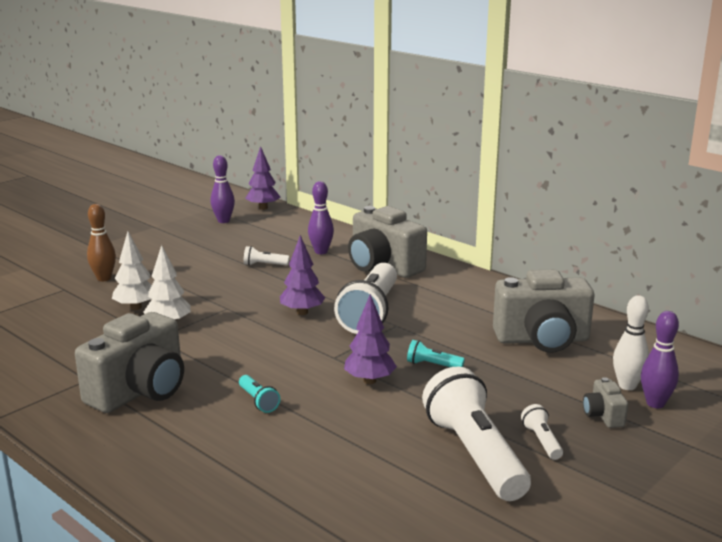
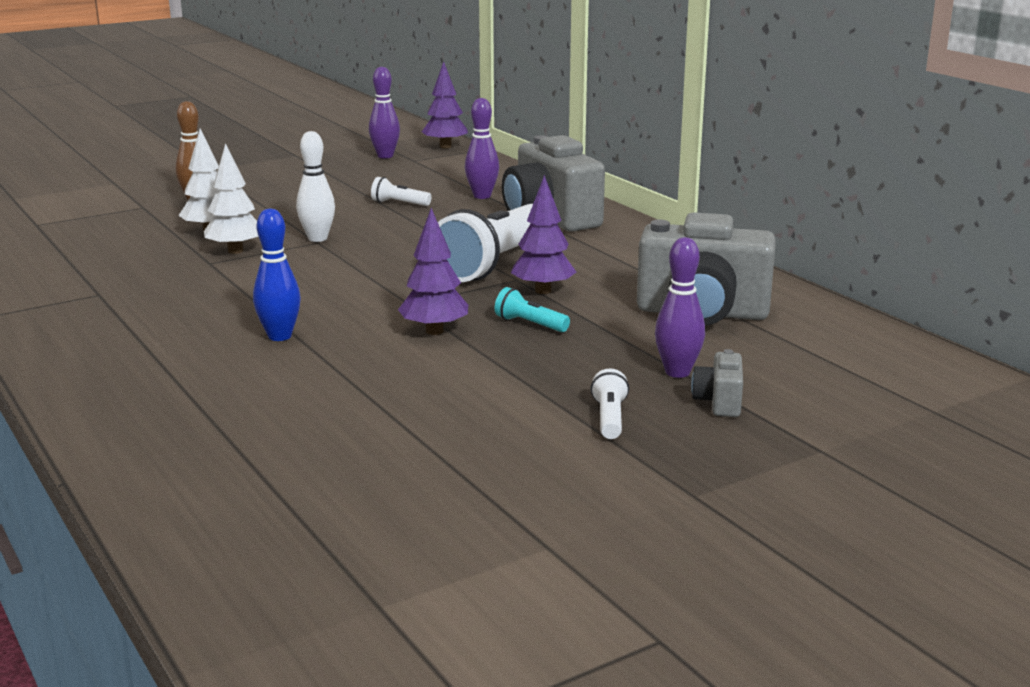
camera: 15 degrees right, 0 degrees up
grey camera [75,312,184,413] -> none
turquoise flashlight [239,375,280,413] -> blue bowling pin [253,209,301,341]
purple tree [280,235,325,315] -> purple tree moved to [511,175,576,294]
white flashlight [422,366,531,501] -> none
white bowling pin [613,295,649,390] -> white bowling pin moved to [296,131,335,242]
purple bowling pin [641,311,679,408] -> purple bowling pin moved to [655,237,705,378]

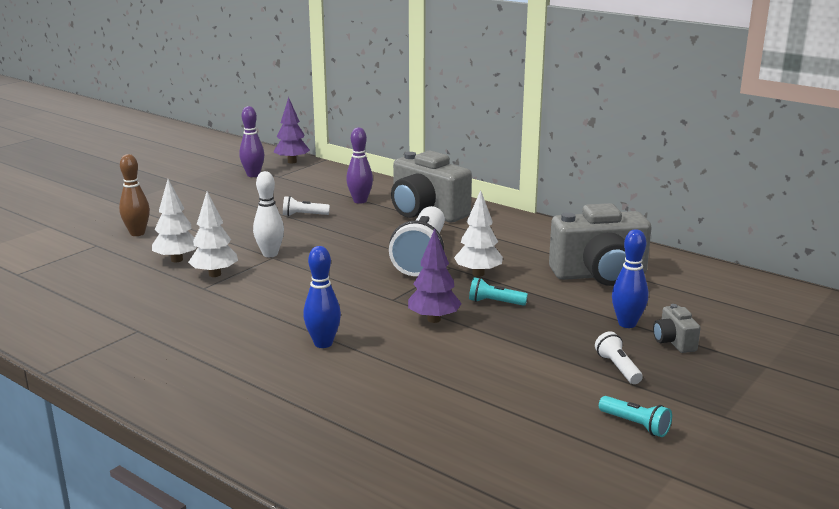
camera: 20 degrees left, 0 degrees up
purple tree [511,175,576,294] -> white tree [454,190,503,277]
purple bowling pin [655,237,705,378] -> blue bowling pin [612,229,648,328]
none -> turquoise flashlight [599,396,672,437]

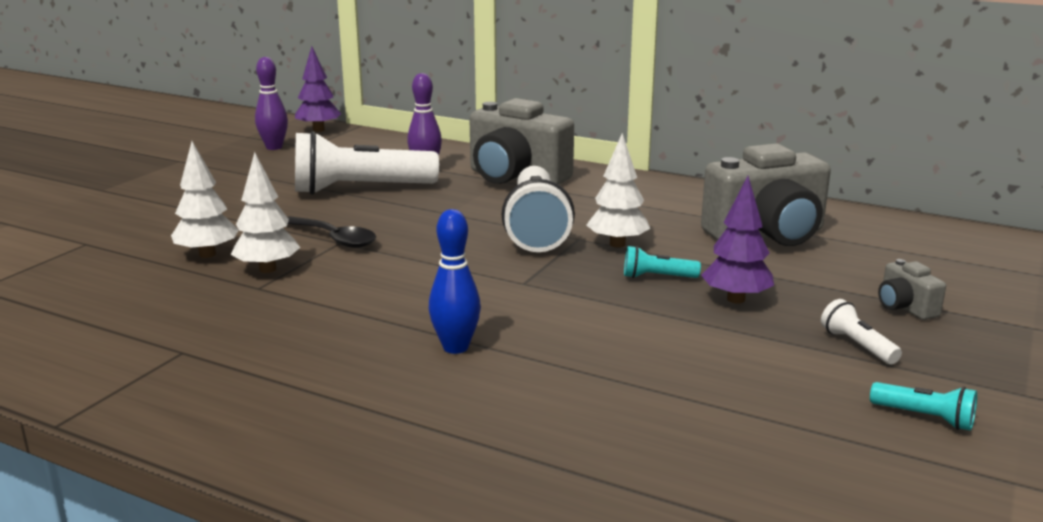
camera: 10 degrees left, 0 degrees up
brown bowling pin [119,154,150,236] -> none
white bowling pin [253,171,284,257] -> black spoon [288,217,376,248]
white flashlight [283,196,330,216] -> white flashlight [295,131,439,195], size x2.36
purple tree [408,229,462,323] -> purple tree moved to [701,176,774,303]
blue bowling pin [612,229,648,328] -> none

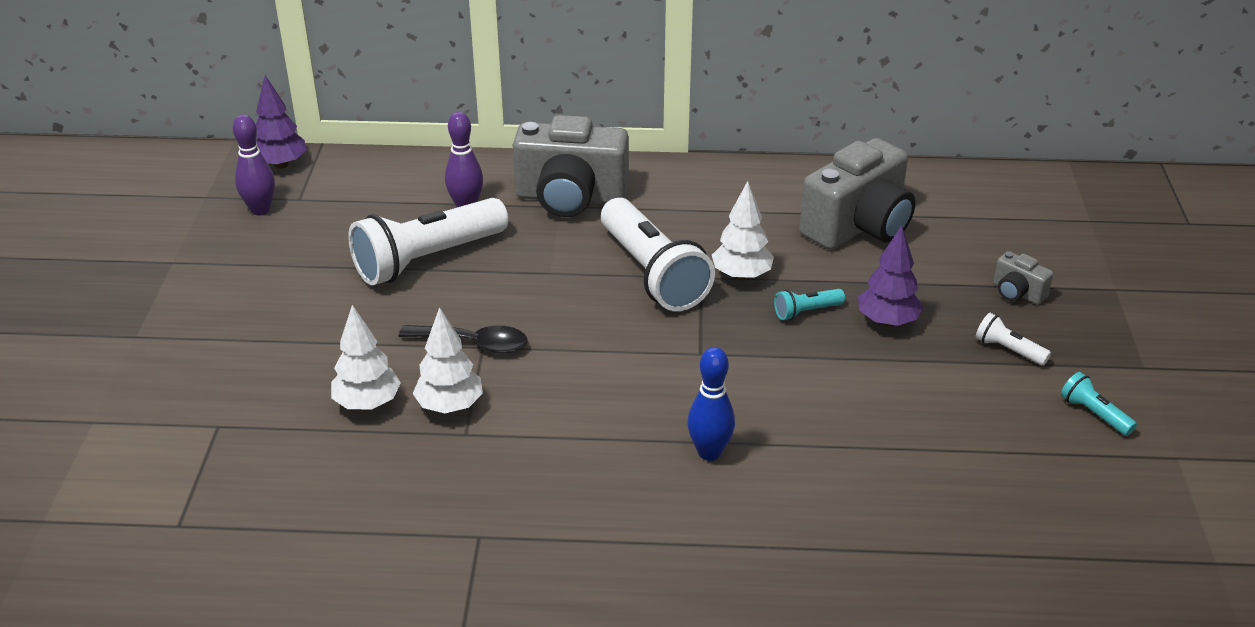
camera: 25 degrees left, 15 degrees up
turquoise flashlight [870,382,977,431] -> turquoise flashlight turned 135 degrees counterclockwise [1061,372,1137,436]

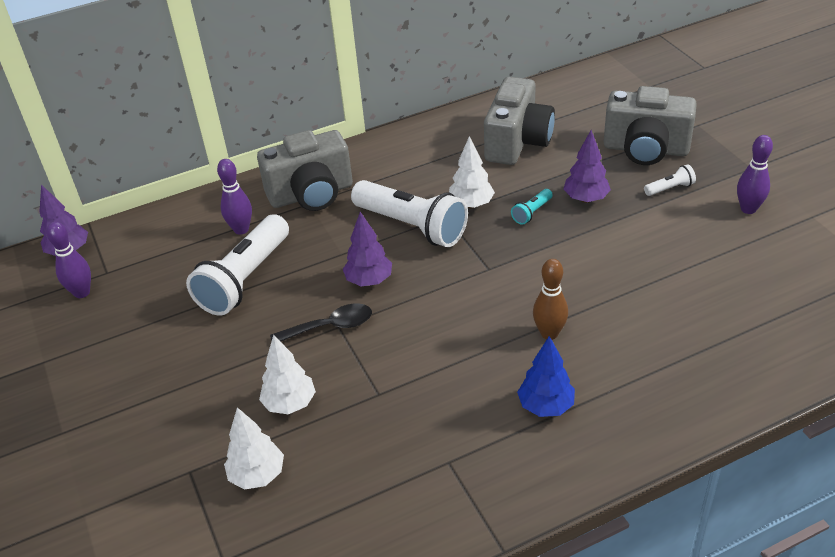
camera: 25 degrees left, 5 degrees up
white tree [413,307,483,413] -> white tree moved to [224,407,284,490]
blue bowling pin [687,347,735,461] -> brown bowling pin [533,259,568,340]
white flashlight [976,313,1051,366] -> white flashlight turned 150 degrees clockwise [644,164,696,196]
grey camera [993,251,1054,305] -> grey camera [604,86,697,165], size x2.26
turquoise flashlight [1061,372,1137,436] -> purple bowling pin [737,135,773,214]
none -> purple tree [343,212,392,286]
none -> blue tree [517,336,575,417]

